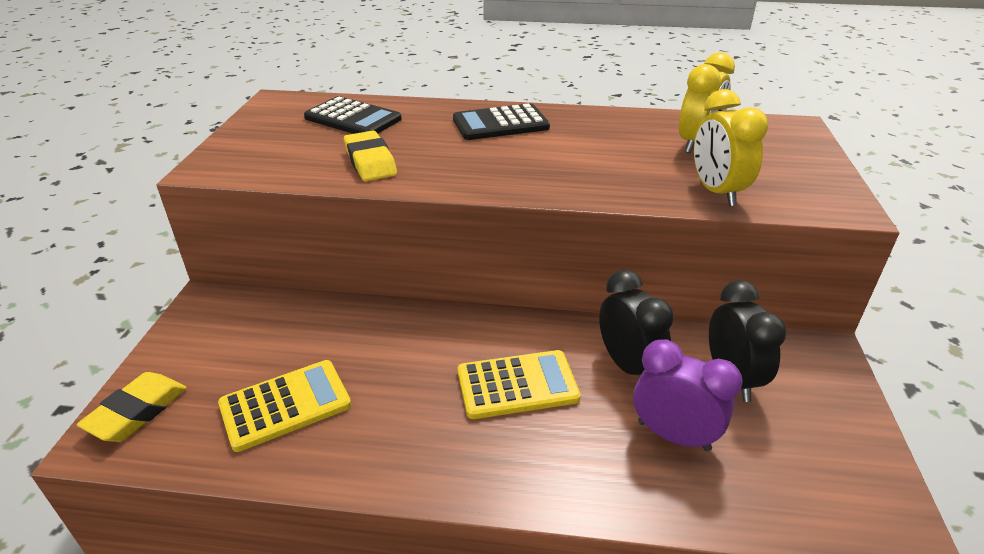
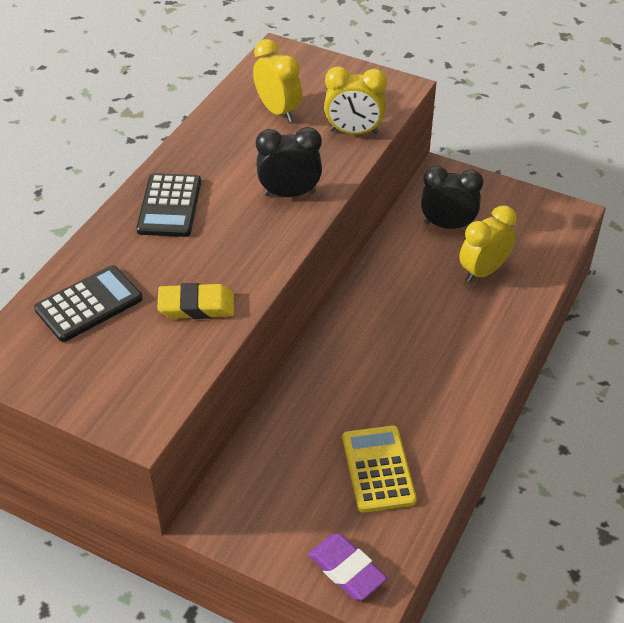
camera: 70 degrees left, 10 degrees up
yellow eraser [77,372,187,442] -> purple eraser [308,534,388,600]
yellow calculator [458,350,581,419] -> none
black clock [599,270,674,377] -> black clock moved to [256,127,322,197]
purple clock [633,339,743,451] -> yellow clock [459,205,517,282]

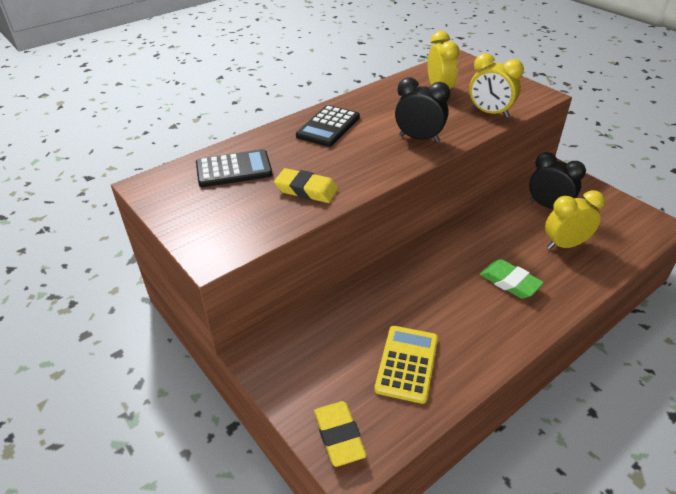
camera: 25 degrees right, 5 degrees down
purple eraser [308,534,388,600] -> yellow eraser [314,401,367,467]
none -> green eraser [480,259,544,299]

